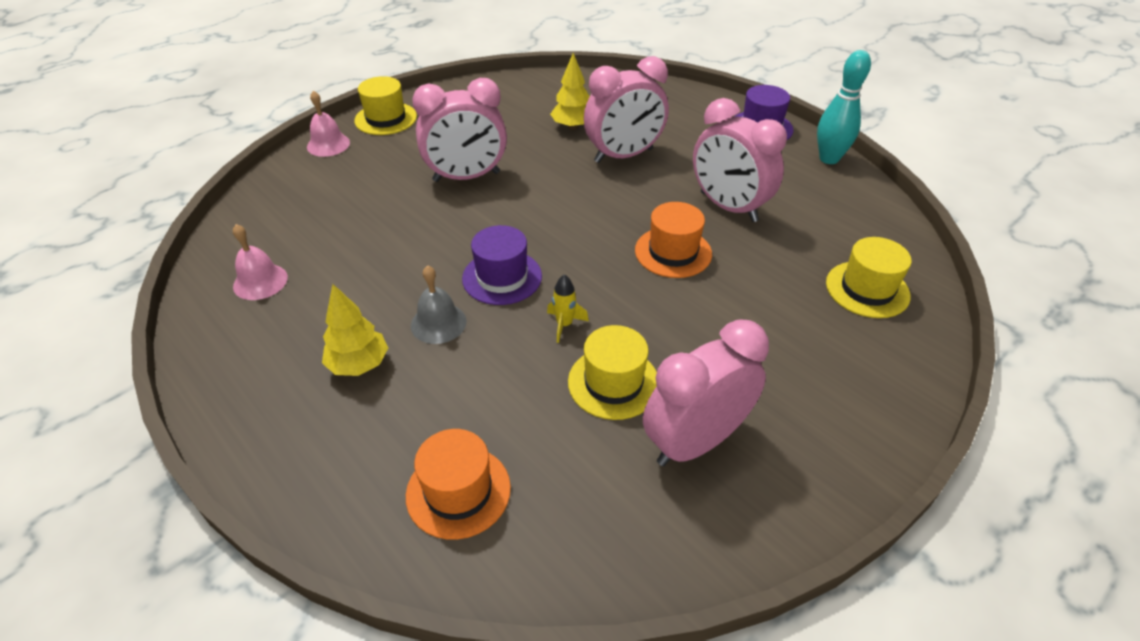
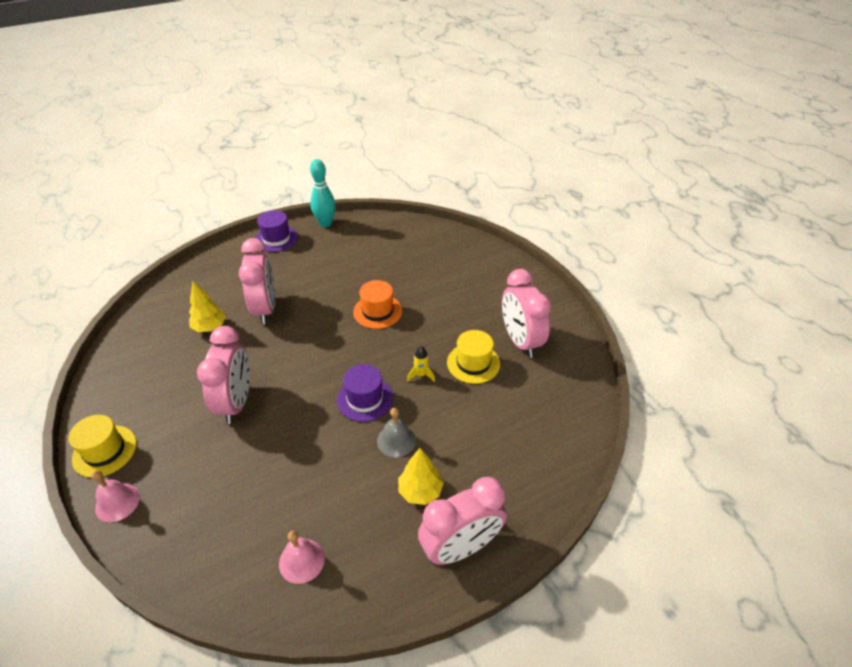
camera: 75 degrees left, 0 degrees up
orange hat [406,429,511,540] -> none
pink clock [693,98,787,222] -> pink clock moved to [418,477,507,565]
yellow hat [826,237,912,318] -> none

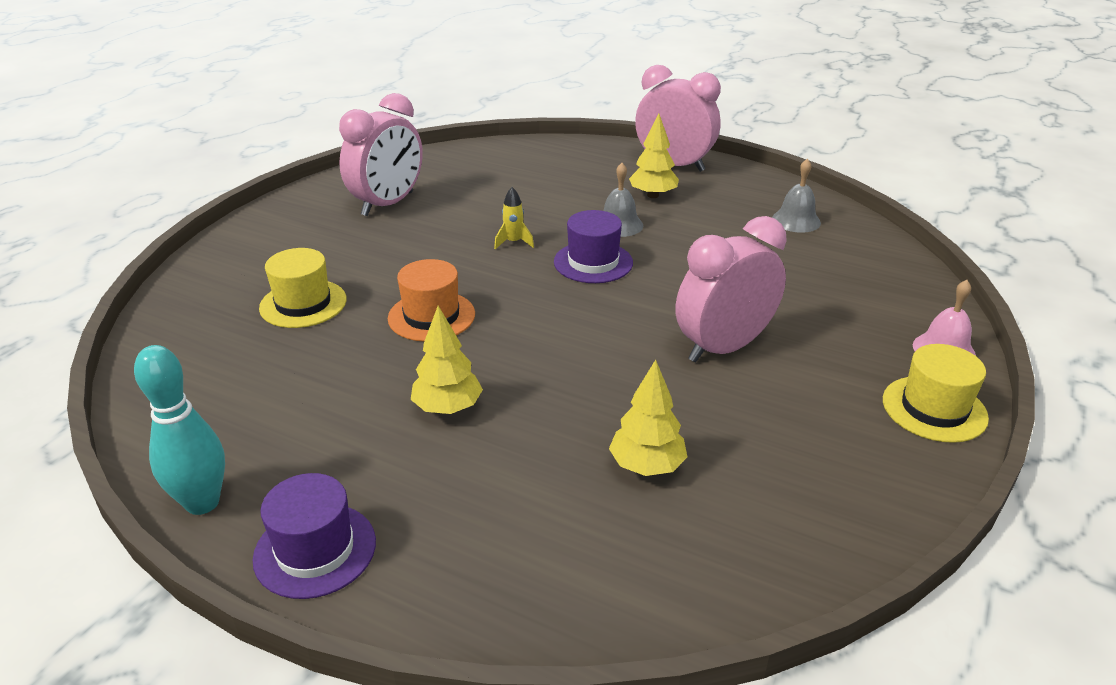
camera: 125 degrees left, 10 degrees down
pink clock [239,238,275,324] -> none
pink bell [279,531,325,584] -> grey bell [772,159,821,233]
yellow hat [447,330,500,384] -> yellow hat moved to [259,248,347,328]
none -> yellow tree [411,306,483,414]

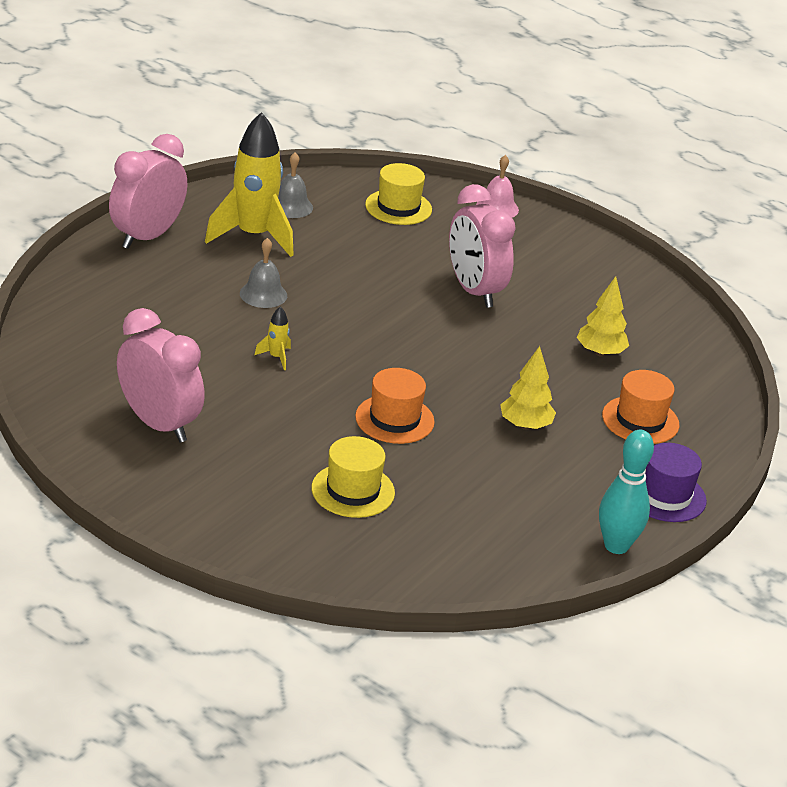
camera: 85 degrees left, 0 degrees up
purple hat [554,210,633,283] -> none
yellow tree [629,113,679,198] -> none
yellow hat [883,344,989,443] -> yellow hat moved to [365,163,432,225]
none -> yellow rocket [205,112,294,257]
none -> orange hat [602,370,679,444]

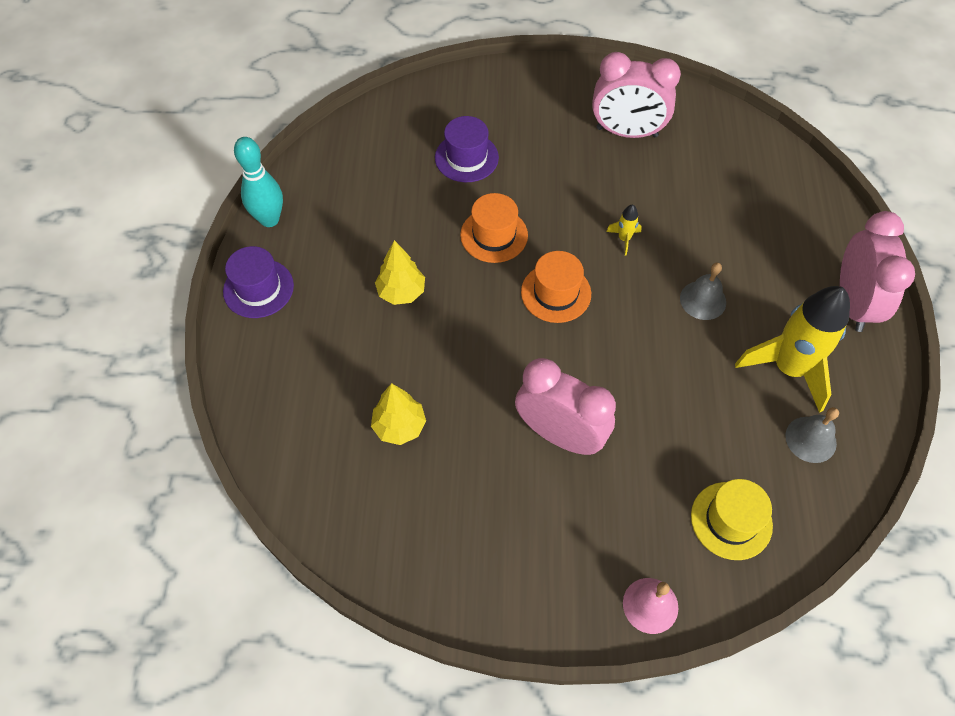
camera: 150 degrees right, 25 degrees up
yellow hat [311,436,395,518] -> purple hat [435,116,499,182]
orange hat [602,370,679,444] -> orange hat moved to [521,251,591,323]

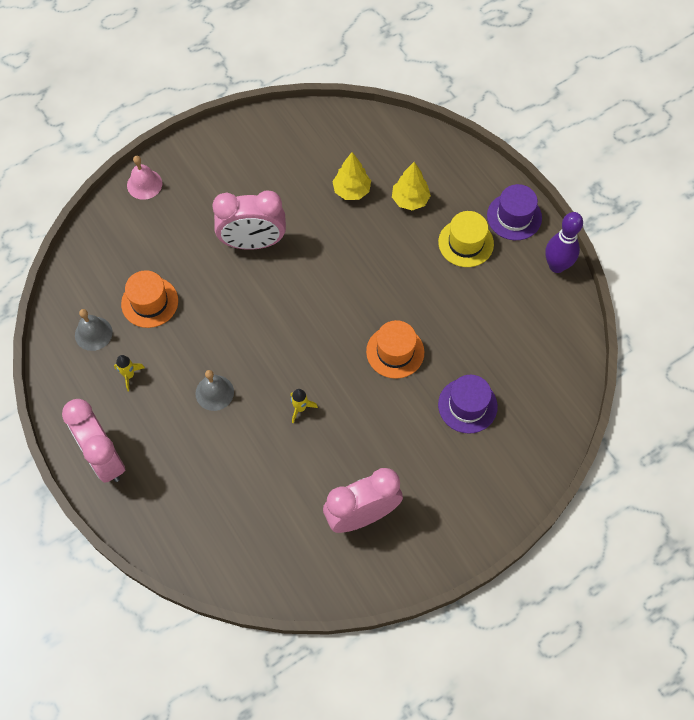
camera: 145 degrees right, 5 degrees up
turquoise bowling pin [234,137,283,227] -> purple bowling pin [545,212,583,273]
yellow tree [375,240,425,305] -> yellow tree moved to [392,162,431,211]
orange hat [521,251,591,323] -> orange hat moved to [121,270,178,328]
yellow hat [691,479,773,560] -> yellow hat moved to [438,211,494,267]
yellow rocket [735,286,850,413] -> yellow rocket [114,355,145,391], size x0.40

